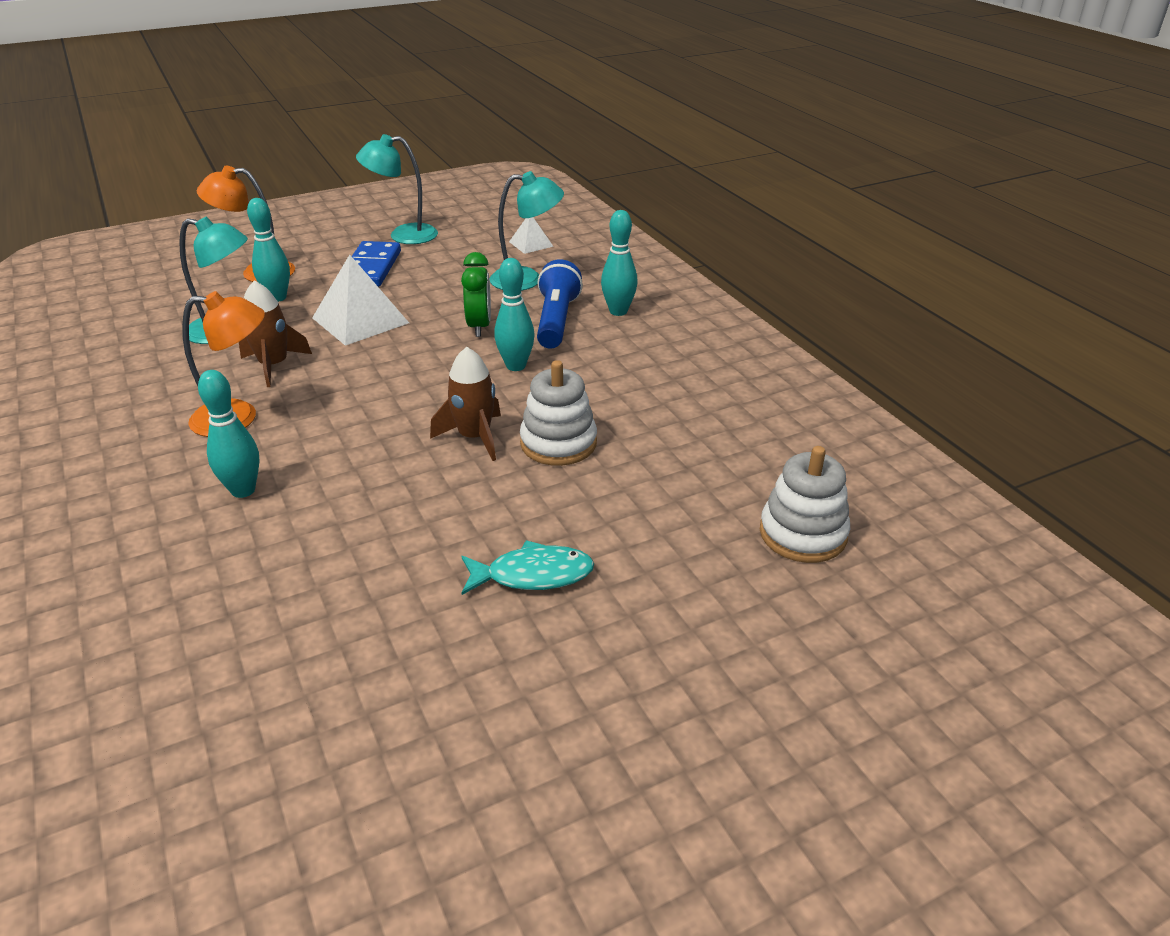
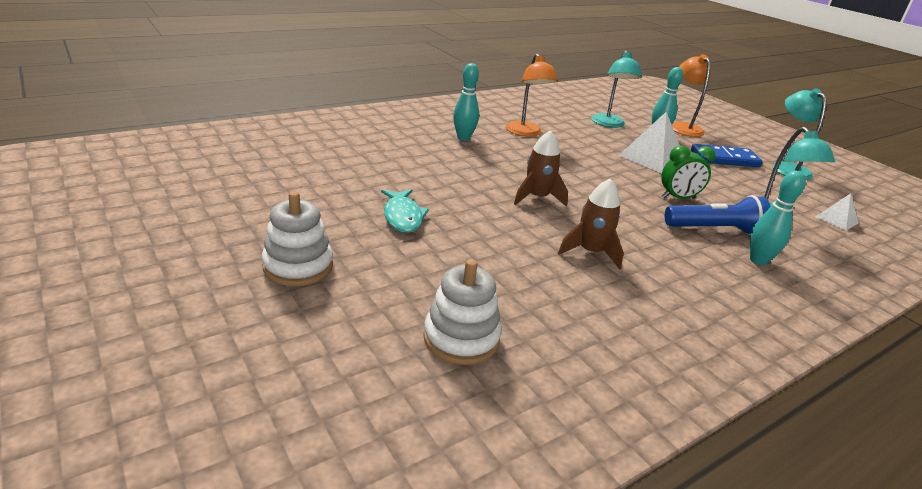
camera: 80 degrees right, 5 degrees down
brown rocket [239,281,312,387] -> brown rocket moved to [558,179,624,270]
turquoise bowling pin [494,258,535,371] -> none
white stacking toy [520,360,597,466] -> white stacking toy moved to [261,191,333,286]

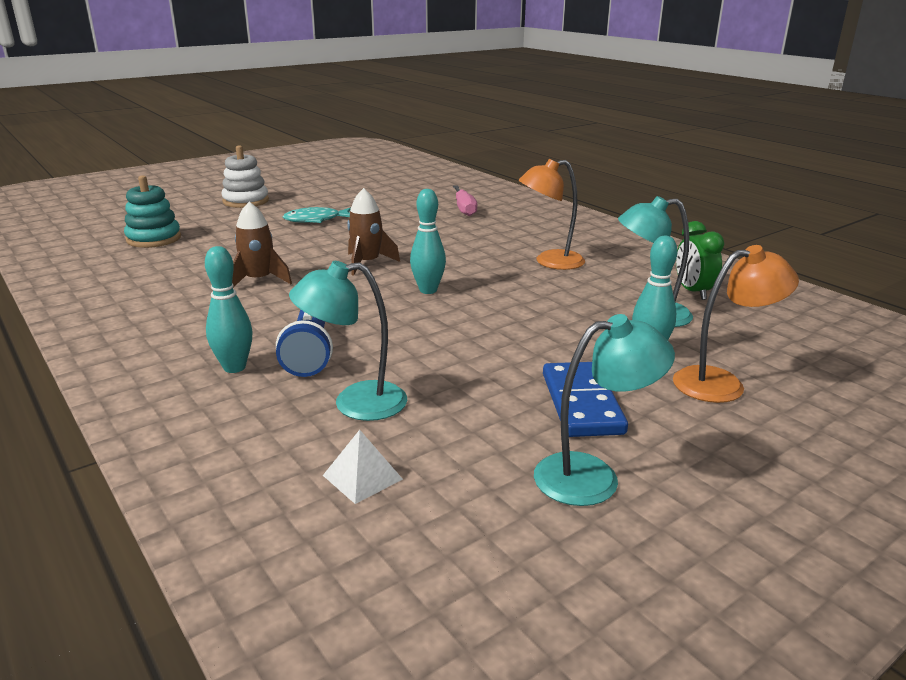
camera: 90 degrees right, 5 degrees down
white stacking toy [423,259,502,365] -> turquoise stacking toy [124,175,181,248]
turquoise bowling pin [453,63,479,141] -> turquoise bowling pin moved to [410,189,446,294]
white pyramid [618,112,680,173] -> none
green clock [661,146,716,199] -> green clock moved to [676,221,724,300]
none -> pink screwdriver [453,185,477,216]

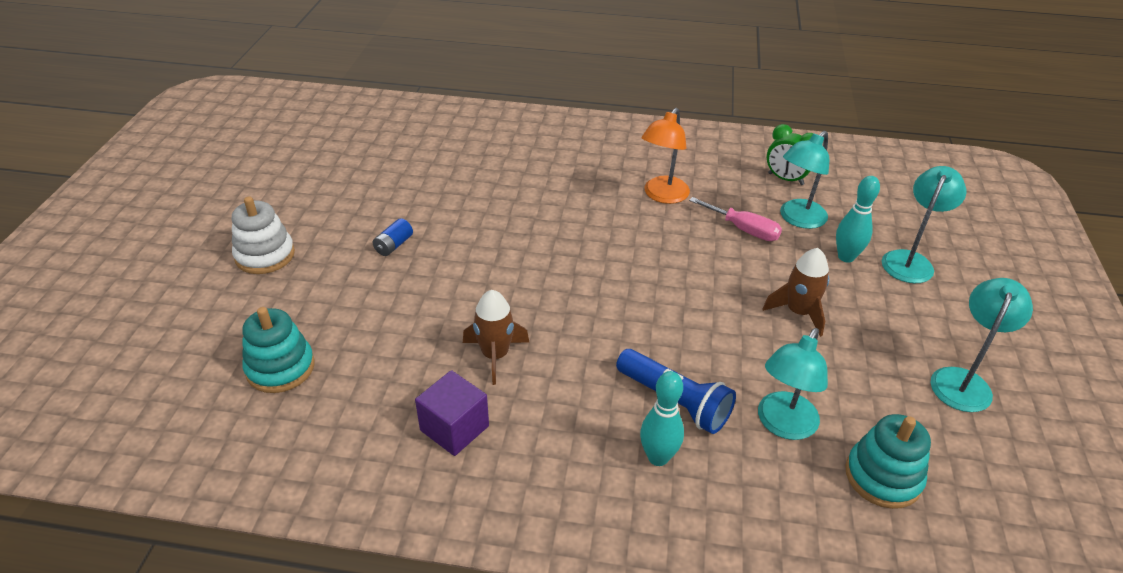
camera: 45 degrees left, 15 degrees up
turquoise fish [283,207,351,223] -> blue battery [373,218,413,256]
white pyramid [323,430,403,504] -> turquoise stacking toy [845,414,931,509]
brown rocket [347,188,400,275] -> brown rocket moved to [762,248,829,337]
turquoise bowling pin [410,189,446,294] -> none
pink screwdriver [453,185,477,216] -> pink screwdriver moved to [689,197,782,241]
blue domino [543,362,628,437] -> none
orange lamp [673,245,799,403] -> turquoise lamp [882,166,966,283]
none -> purple cube [415,370,489,456]

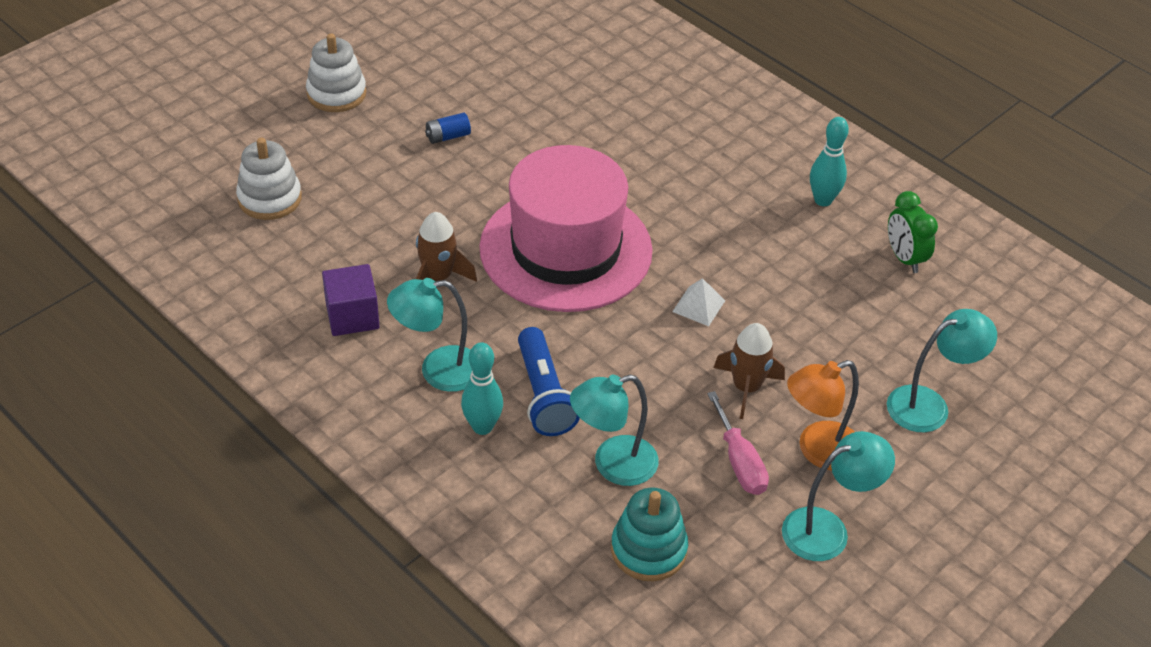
camera: 35 degrees right, 5 degrees up
turquoise stacking toy [243,307,315,393] -> white stacking toy [236,138,302,220]
orange lamp [642,108,690,204] -> orange lamp moved to [787,360,859,471]
pink screwdriver [689,197,782,241] -> pink screwdriver moved to [707,391,769,495]
turquoise lamp [780,131,829,229] -> turquoise lamp moved to [387,278,472,392]
turquoise bowling pin [836,176,880,263] -> turquoise bowling pin moved to [810,117,849,206]
none -> pink hat [479,145,653,312]
none -> white pyramid [672,278,725,326]

